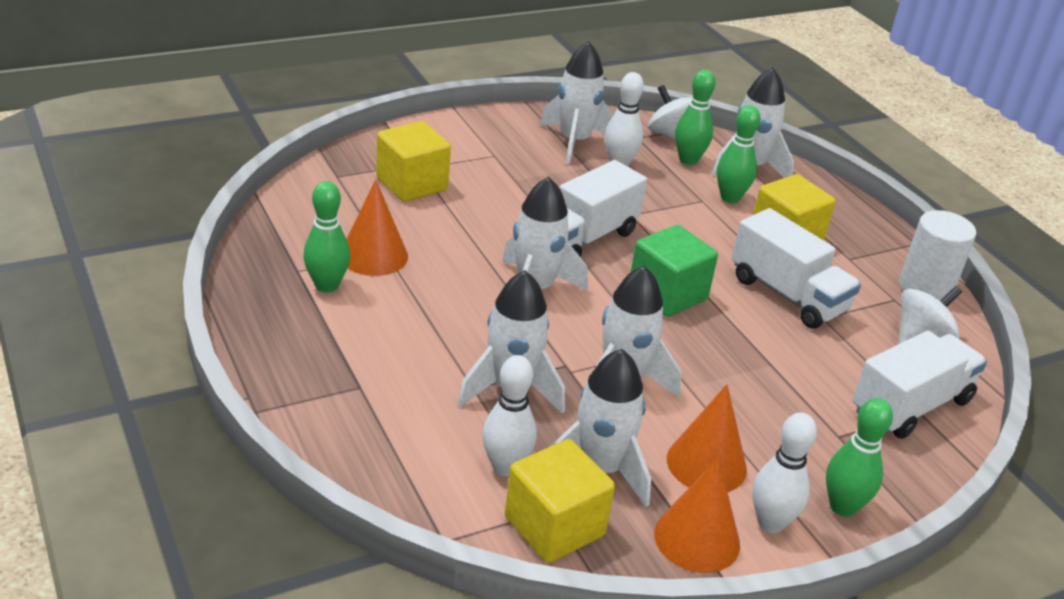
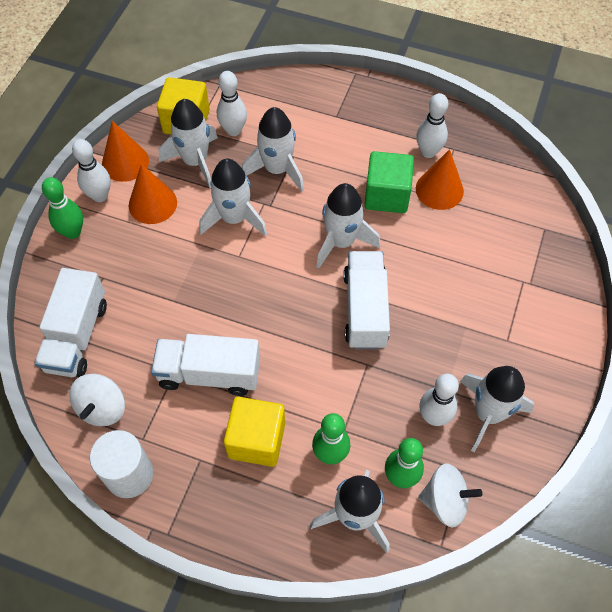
camera: 140 degrees right, 25 degrees up
green bowling pin [303,181,350,293] -> white bowling pin [416,93,448,158]
yellow cube [376,121,451,202] -> none
green cube [631,225,718,317] -> green cube moved to [364,151,414,213]

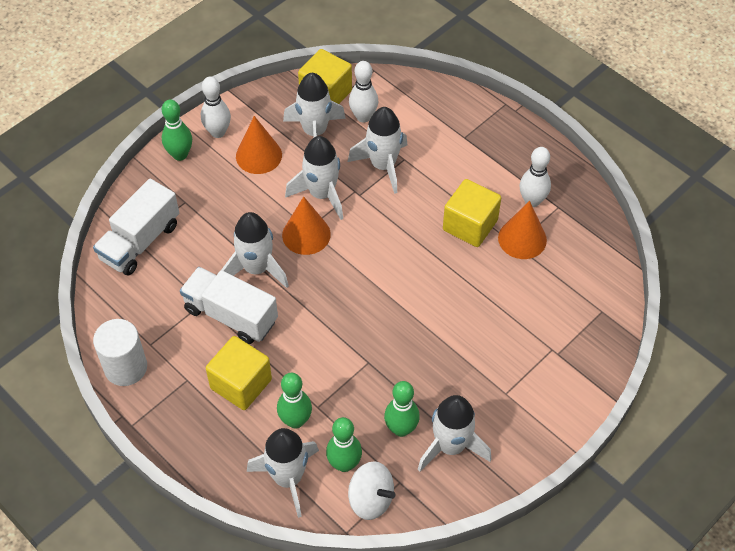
camera: 25 degrees right, 5 degrees down
white spinning top [69,374,125,426] -> none
orange cone [102,121,149,182] -> orange cone moved to [282,196,331,255]
white rocket [316,183,380,269] -> white rocket moved to [221,212,289,288]
white truck [343,251,390,350] -> none
green cube [364,151,414,213] -> yellow cube [443,179,501,247]
white bowling pin [420,374,459,426] -> green bowling pin [384,381,420,437]

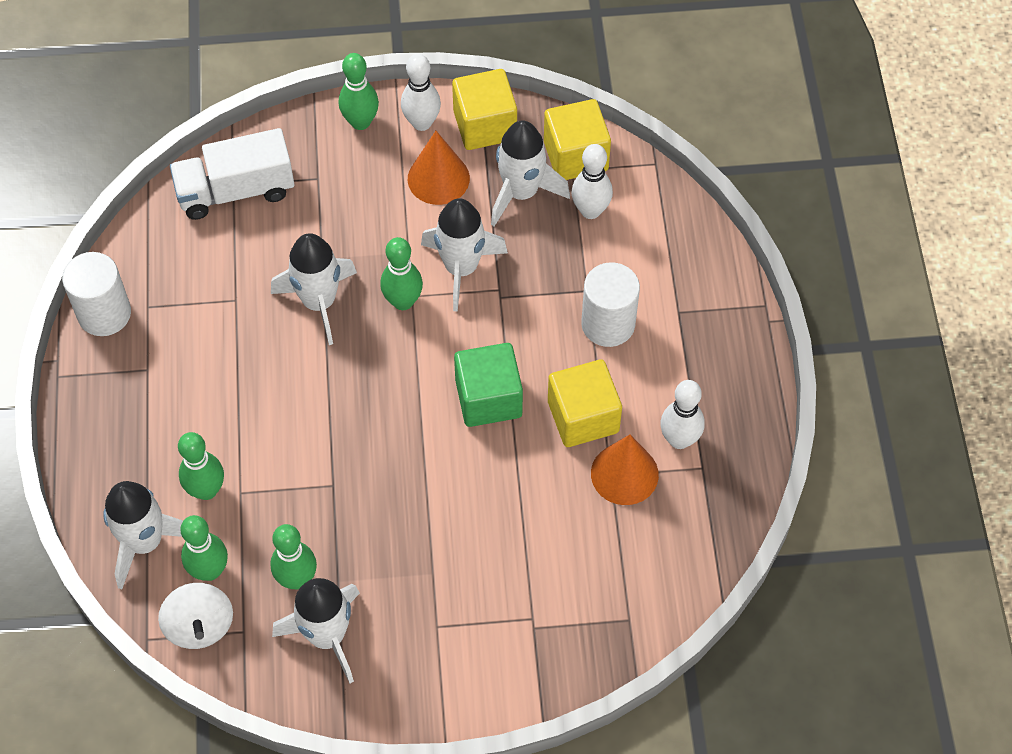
camera: 40 degrees right, 5 degrees up
white truck [180,267,278,344] -> none
yellow cube [206,336,272,410] -> yellow cube moved to [452,69,517,150]
orange cone [282,196,331,255] -> green bowling pin [380,237,423,310]
white rocket [348,107,407,194] -> none
none -> green cube [454,343,523,427]
none -> white cylinder [581,262,640,347]

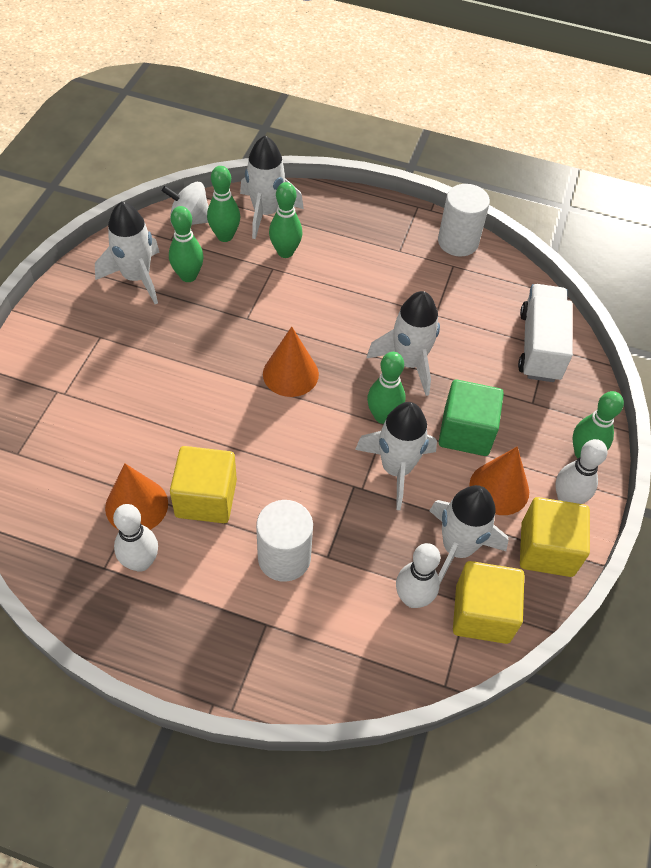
camera: 110 degrees right, 5 degrees down
green cube [454,343,523,427] -> green cube moved to [439,380,504,456]
none -> orange cone [263,327,319,397]

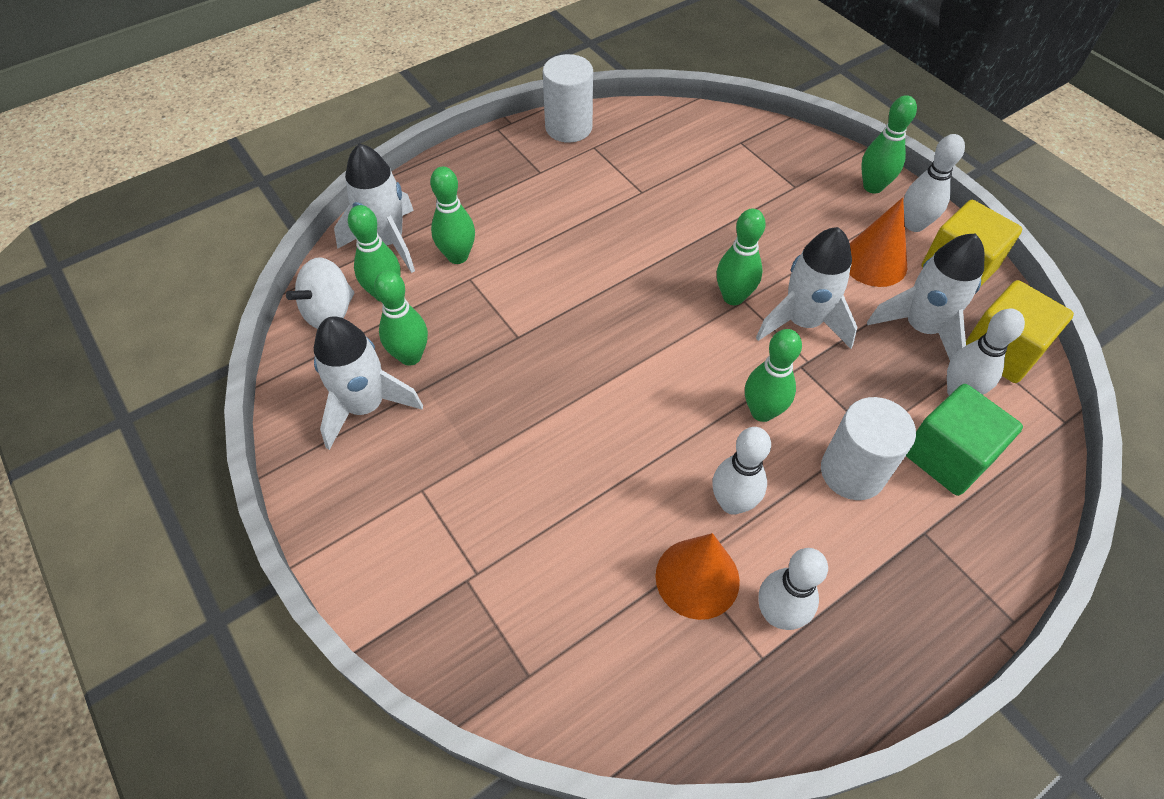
camera: 50 degrees left, 0 degrees up
yellow cube [170,446,237,523] -> white bowling pin [712,427,771,515]
orange cone [263,327,319,397] -> none
white rocket [366,291,440,396] -> none
green cube [439,380,504,456] -> green cube moved to [906,384,1023,496]
white truck [518,284,573,382] -> none
none -> green bowling pin [745,329,802,422]

